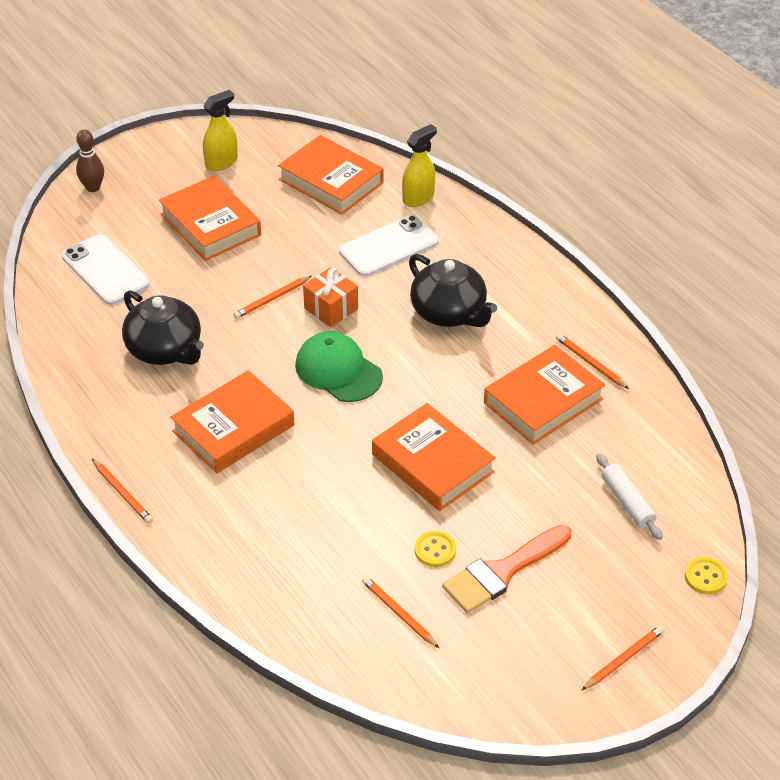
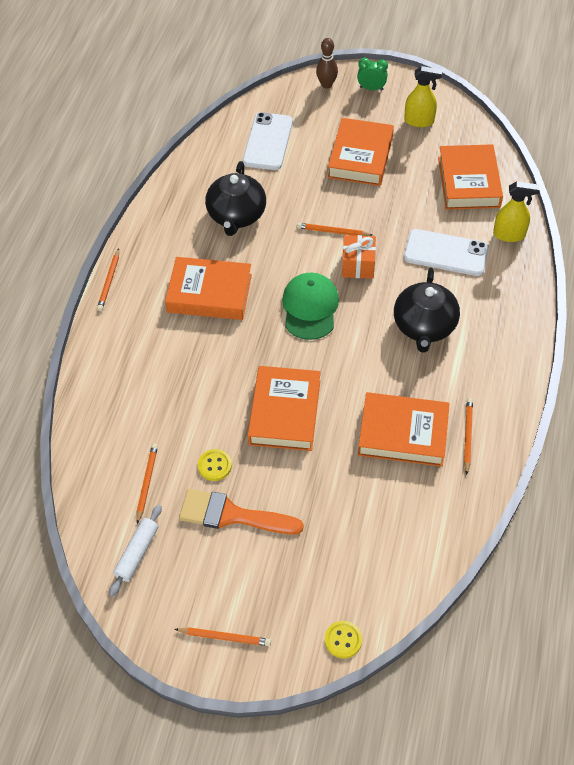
camera: 50 degrees right, 10 degrees up
white rolling pin [596,453,663,540] -> white rolling pin moved to [109,505,162,597]
none -> green clock [357,57,388,90]

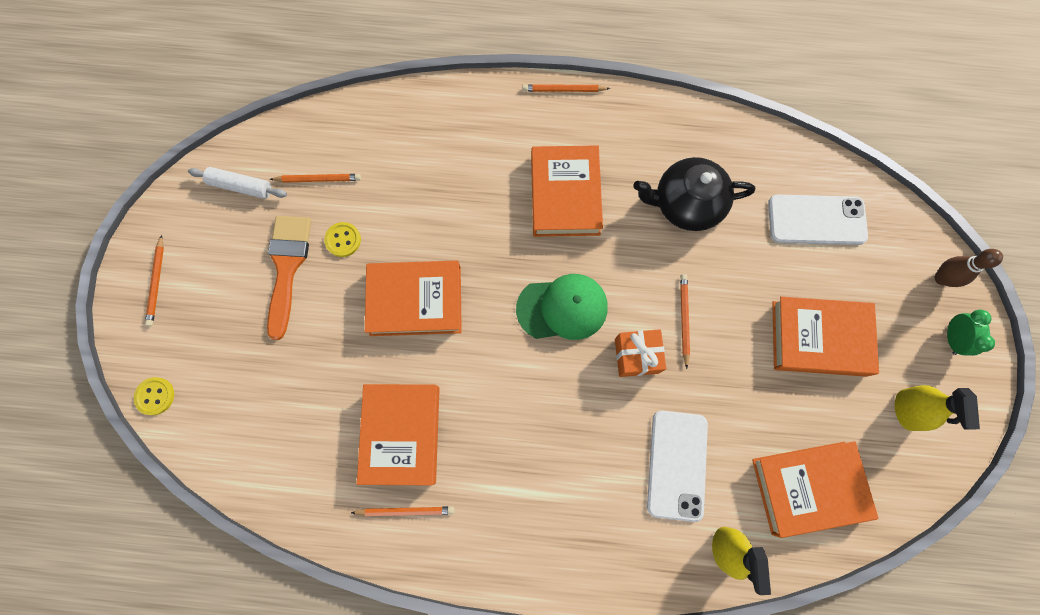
camera: 80 degrees right, 20 degrees up
black teapot [394,268,460,353] -> none

